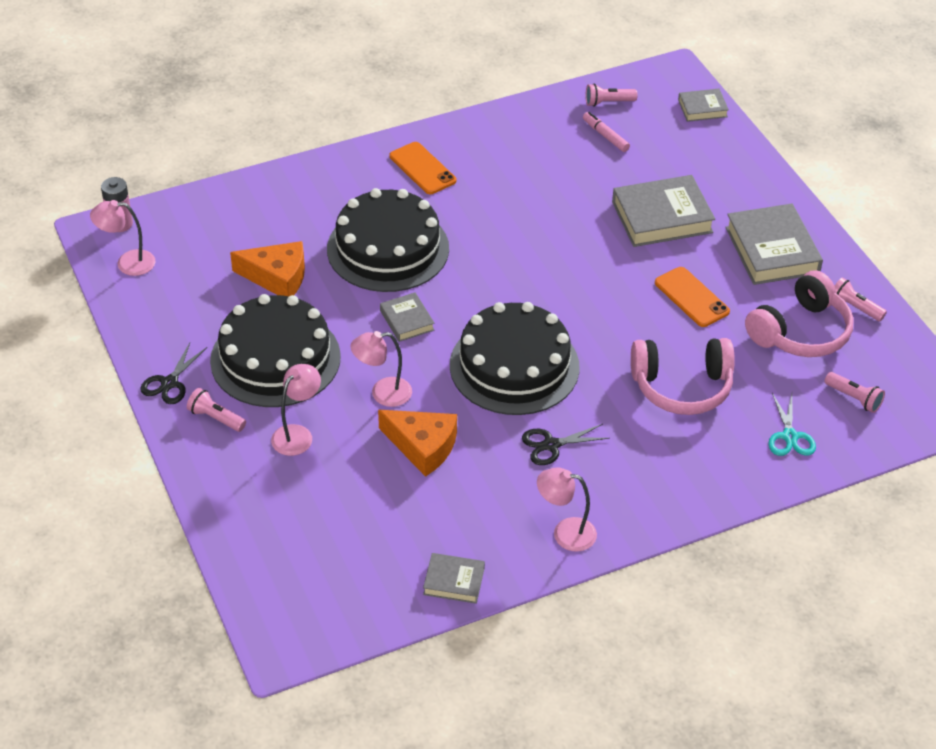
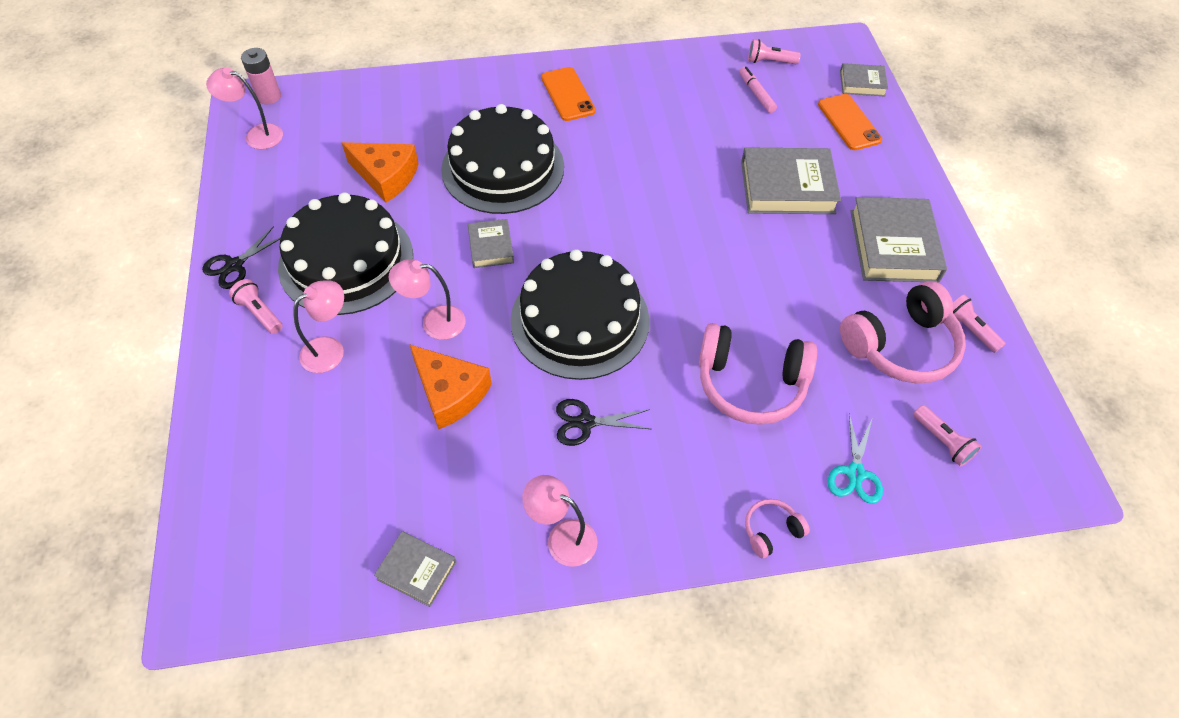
camera: 15 degrees right, 10 degrees up
orange phone [655,267,730,327] -> orange phone moved to [818,94,882,150]
none -> pink headphones [745,499,810,558]

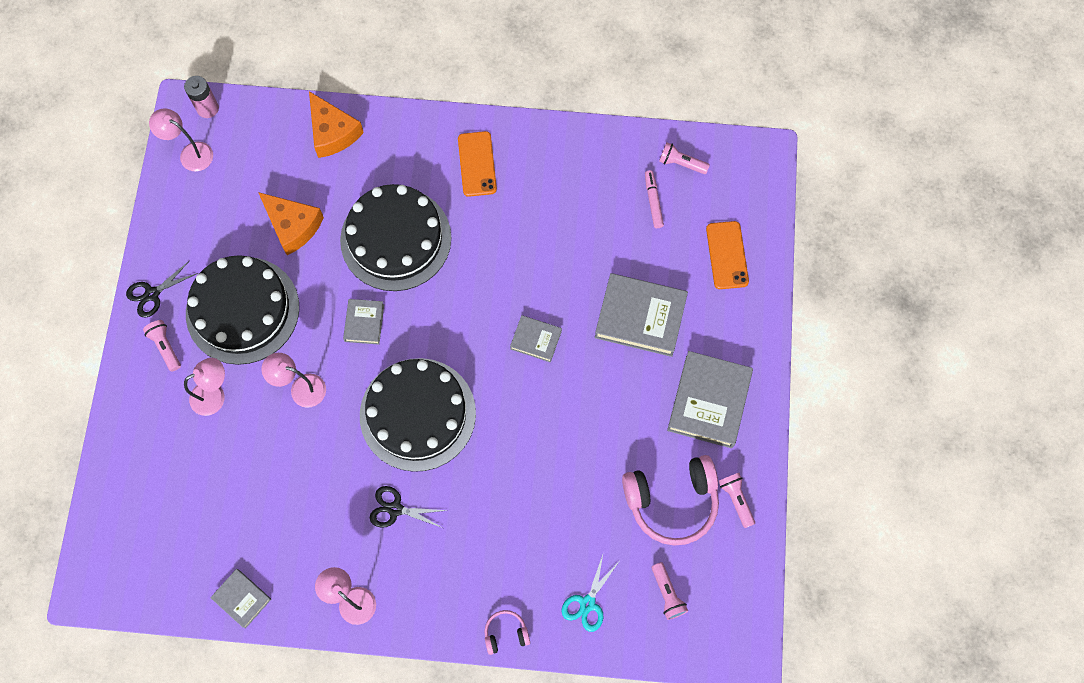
camera: 15 degrees right, 15 degrees up
orange cheese [409,344,492,429] -> orange cheese moved to [309,91,364,158]
pink headphones [699,323,817,425] -> none
grey book [840,63,888,96] -> grey book moved to [510,315,562,363]

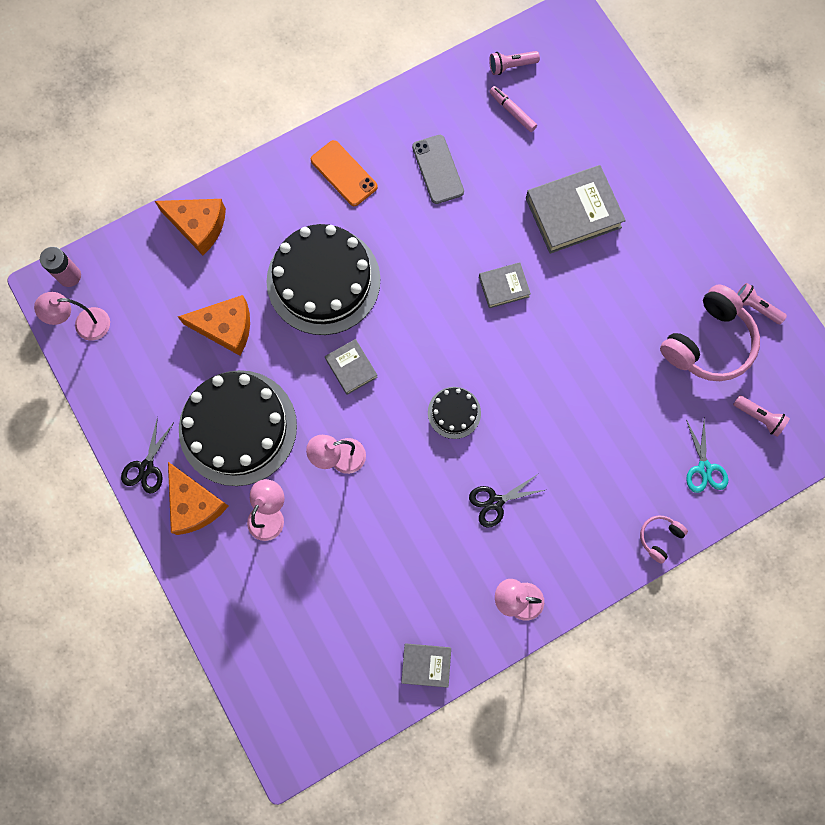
camera: 35 degrees left, 5 degrees up
pink flashlight [143,320,181,372] -> orange cheese [168,462,228,535]
black cake [360,358,476,472] -> black cake [428,387,481,439], size x0.45
grey book [667,351,753,448] -> none
orange phone [706,221,749,289] -> none
none -> grey phone [412,135,464,204]

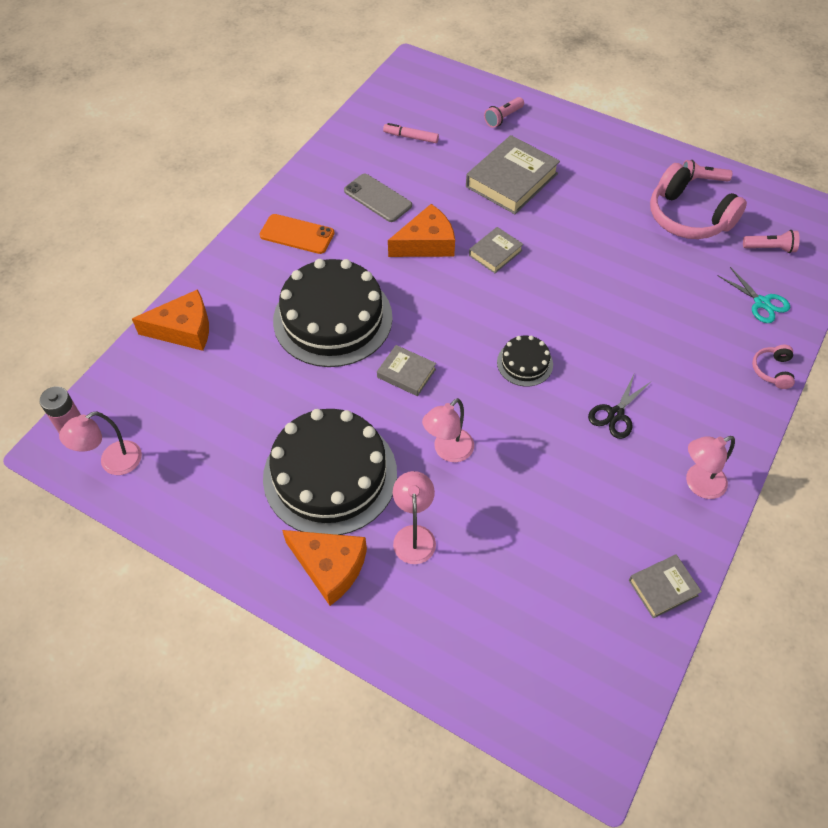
camera: 30 degrees left, 20 degrees down
black scissors [121,417,173,494] -> none
orange cheese [178,295,250,356] -> orange cheese moved to [388,204,455,257]
pink flashlight [489,51,540,75] -> pink flashlight moved to [484,97,524,128]
pink headphones [660,284,760,381] -> pink headphones turned 120 degrees clockwise [650,163,747,239]

